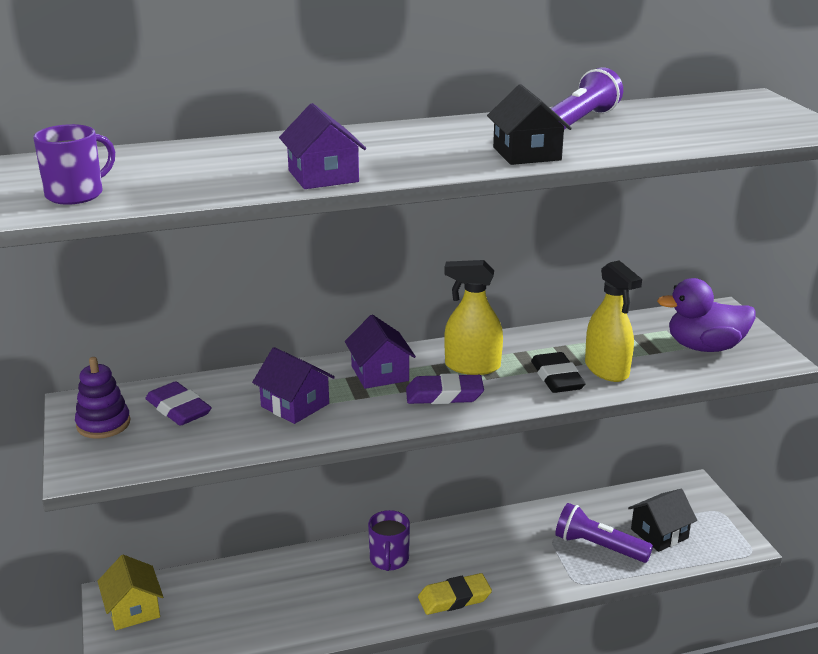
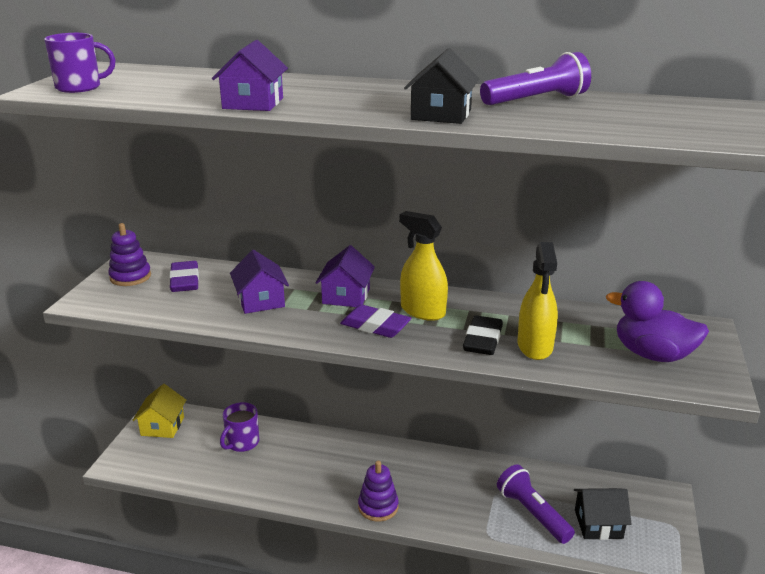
camera: 30 degrees right, 0 degrees up
purple mug [368,510,410,571] -> purple mug moved to [220,402,259,452]
yellow eraser [418,573,492,615] -> purple stacking toy [358,461,398,522]

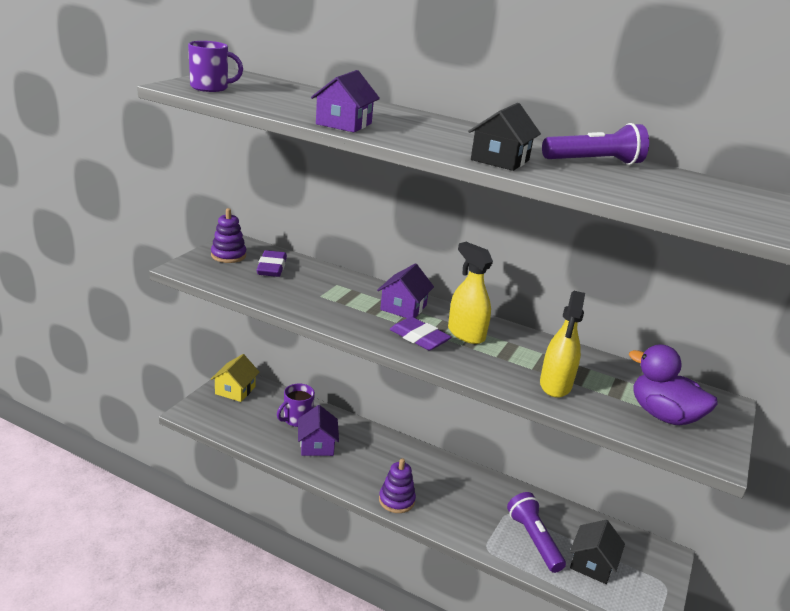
camera: 10 degrees right, 0 degrees up
purple house [230,250,289,314] -> purple house moved to [298,405,339,456]
black eraser [463,316,503,355] -> none
black house [574,488,631,540] -> black house turned 75 degrees counterclockwise [570,520,625,584]

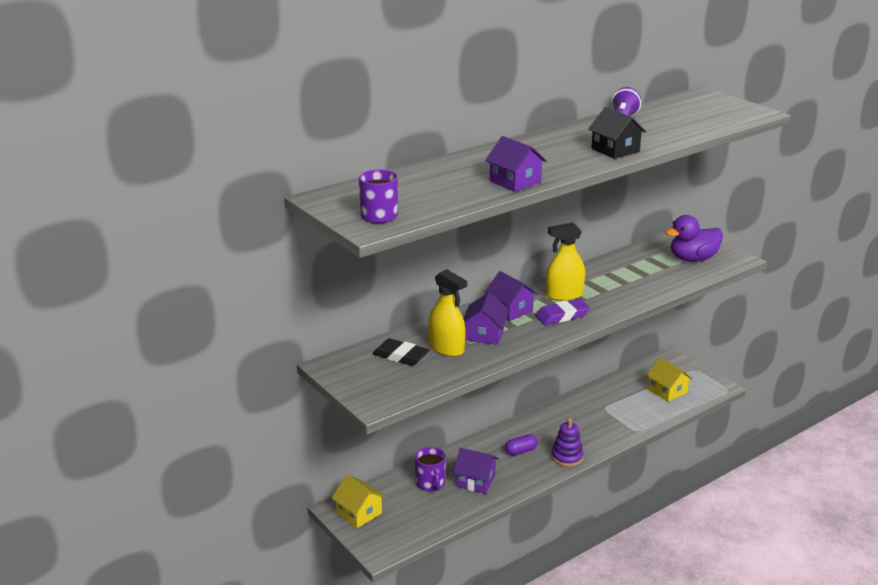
camera: 60 degrees left, 0 degrees up
purple stacking toy [211,208,246,263] -> none
purple eraser [256,250,287,277] -> black eraser [373,339,429,366]
purple flashlight [507,492,566,573] -> none
yellow spray bottle [540,291,585,398] -> yellow spray bottle moved to [428,269,467,357]
black house [570,520,625,584] -> yellow house [646,358,693,402]
none -> purple house [463,292,509,345]
none -> purple capsule [505,434,538,456]

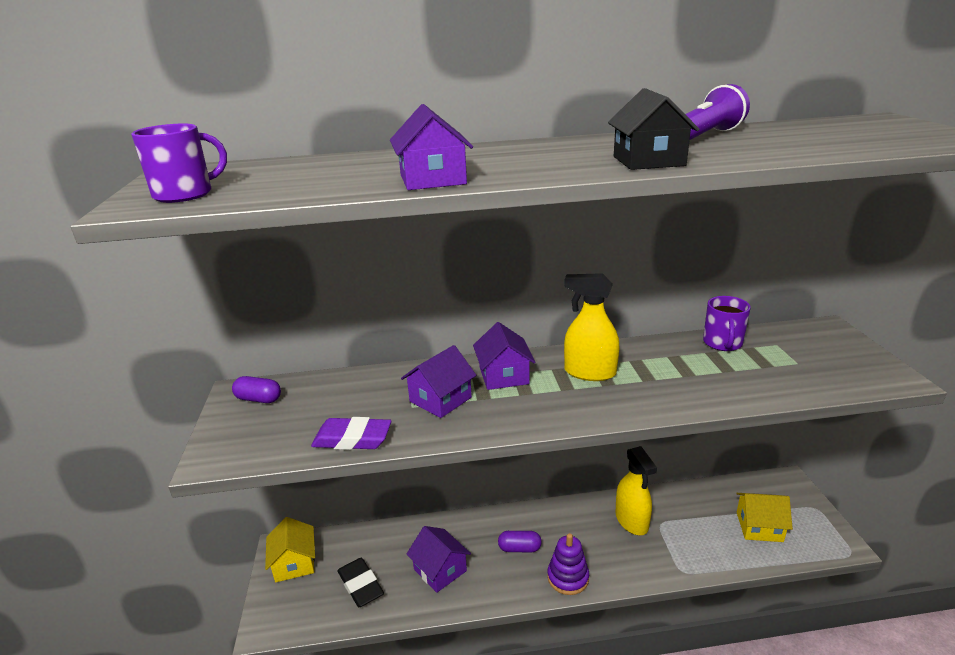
camera: 30 degrees right, 0 degrees up
black eraser [373,339,429,366] -> black eraser moved to [338,558,384,607]
purple mug [415,447,446,491] -> purple mug moved to [703,296,751,351]
yellow spray bottle [428,269,467,357] -> yellow spray bottle moved to [615,446,657,535]
purple eraser [535,299,590,325] -> purple eraser moved to [311,417,392,450]
yellow house [646,358,693,402] -> yellow house turned 75 degrees counterclockwise [736,493,793,542]
purple duck [665,215,723,262] -> none
none -> purple capsule [232,376,281,403]

